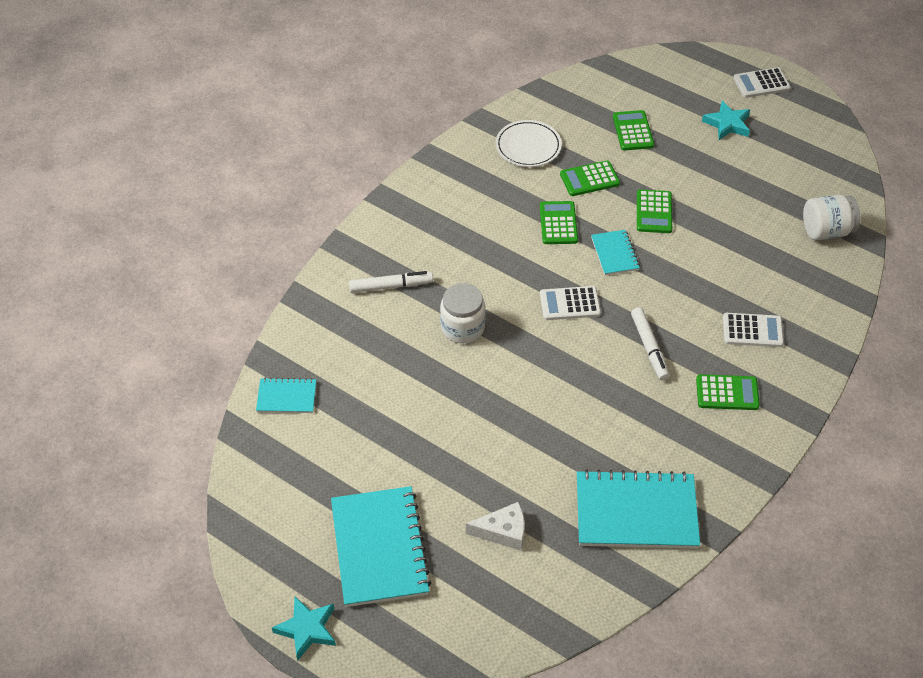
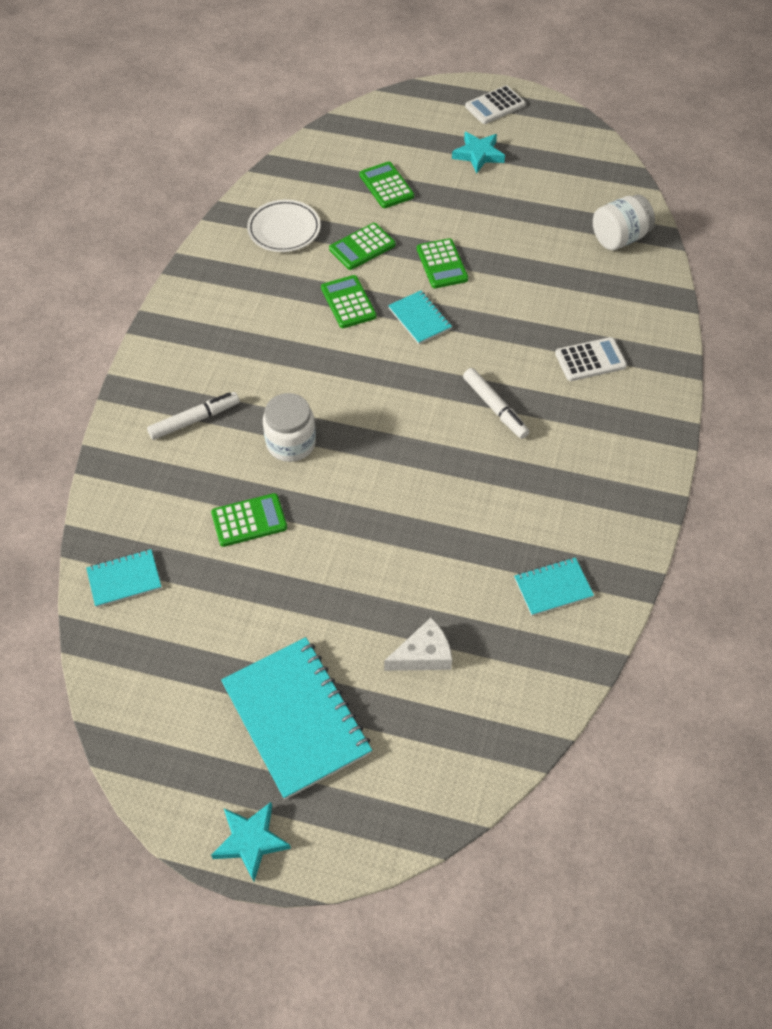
camera: 20 degrees left, 5 degrees up
white calculator [540,286,601,320] -> none
turquoise notebook [577,469,700,549] -> turquoise notebook [514,557,594,616], size x0.51
green calculator [696,374,760,410] -> green calculator moved to [211,493,287,547]

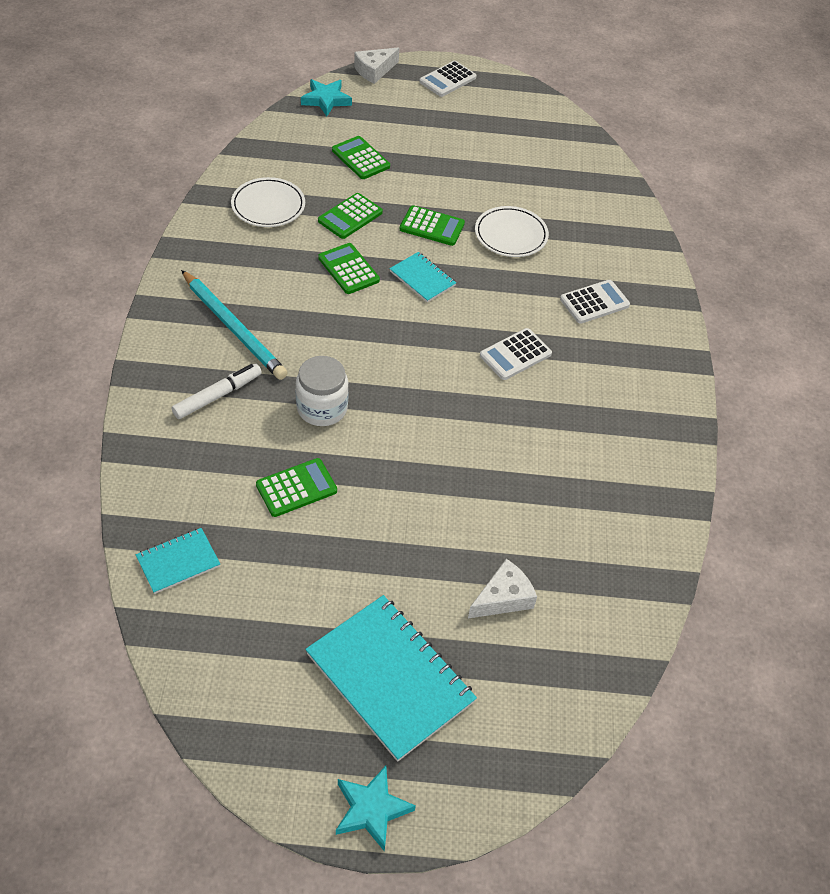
camera: 15 degrees left, 5 degrees down
green calculator [417,238,468,288] -> green calculator turned 45 degrees counterclockwise [400,205,465,246]
turquoise star [452,132,505,173] -> turquoise star moved to [301,79,352,116]
white marker [463,368,529,439] -> white calculator [480,328,552,380]
turquoise notebook [514,557,594,616] -> none
white jar [593,194,655,250] -> none
none -> turquoise pencil [181,270,288,380]
none -> white cheese [354,47,399,84]
none -> white plate [475,206,549,257]

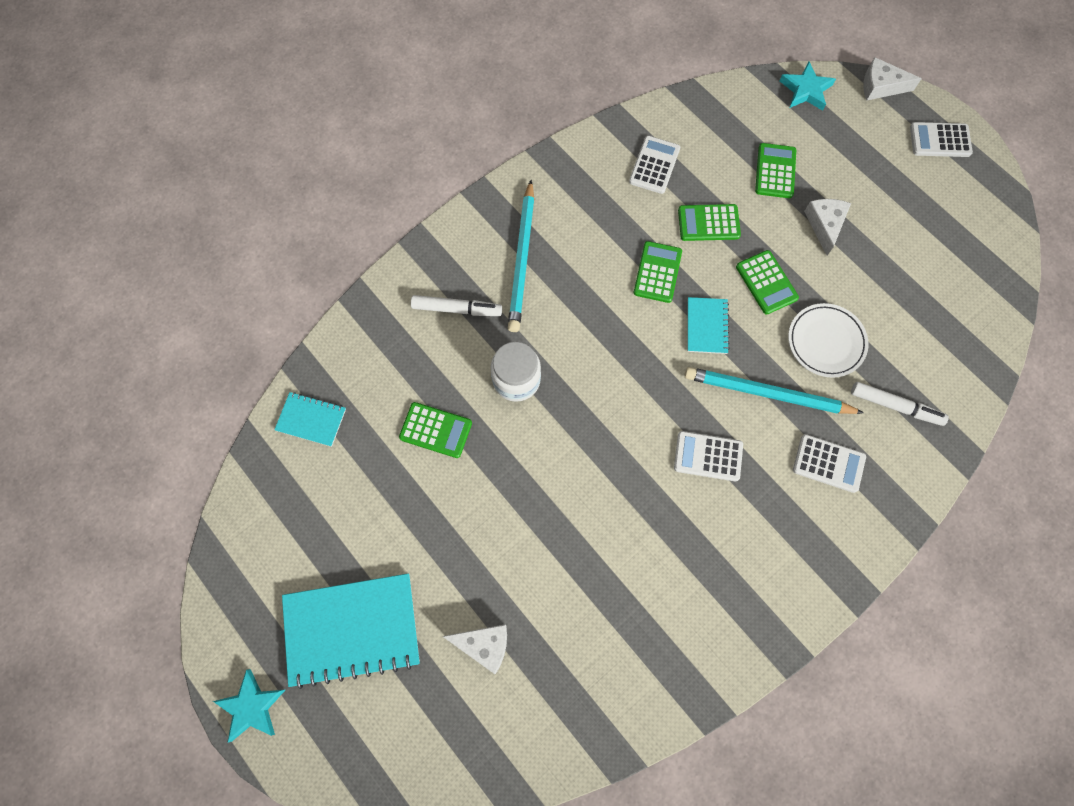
camera: 50 degrees right, 20 degrees up
white plate [231,177,305,227] -> white calculator [629,136,680,194]
turquoise notebook [305,595,477,762] -> turquoise notebook turned 75 degrees clockwise [282,573,420,689]
none -> turquoise pencil [685,367,864,414]
none -> white cheese [804,199,851,255]
none -> white marker [851,382,949,426]

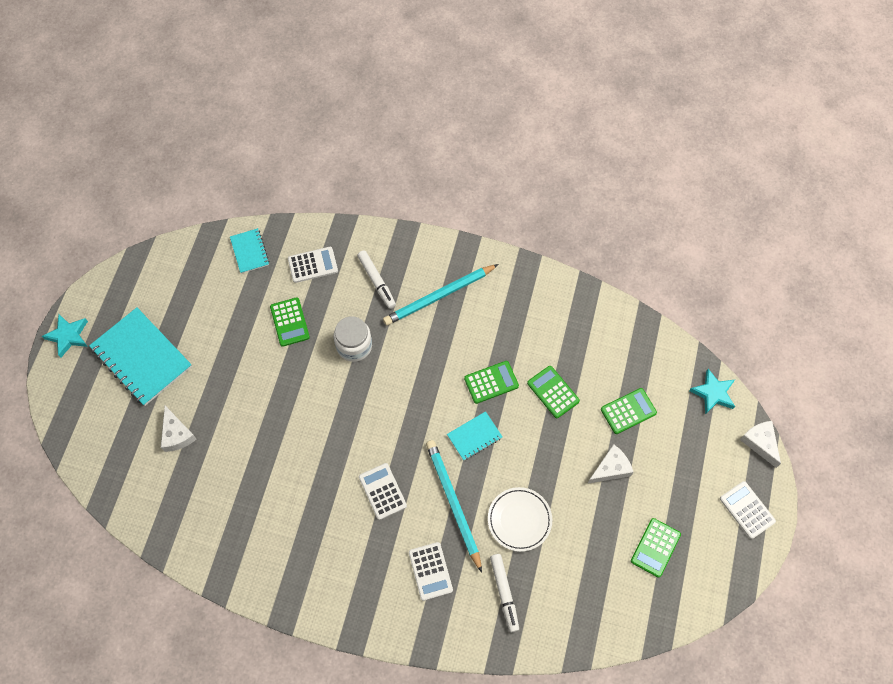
camera: 55 degrees right, 5 degrees down
white calculator [629,136,680,194] -> white calculator moved to [288,247,338,283]
green calculator [736,250,799,314] -> green calculator moved to [631,518,681,578]

